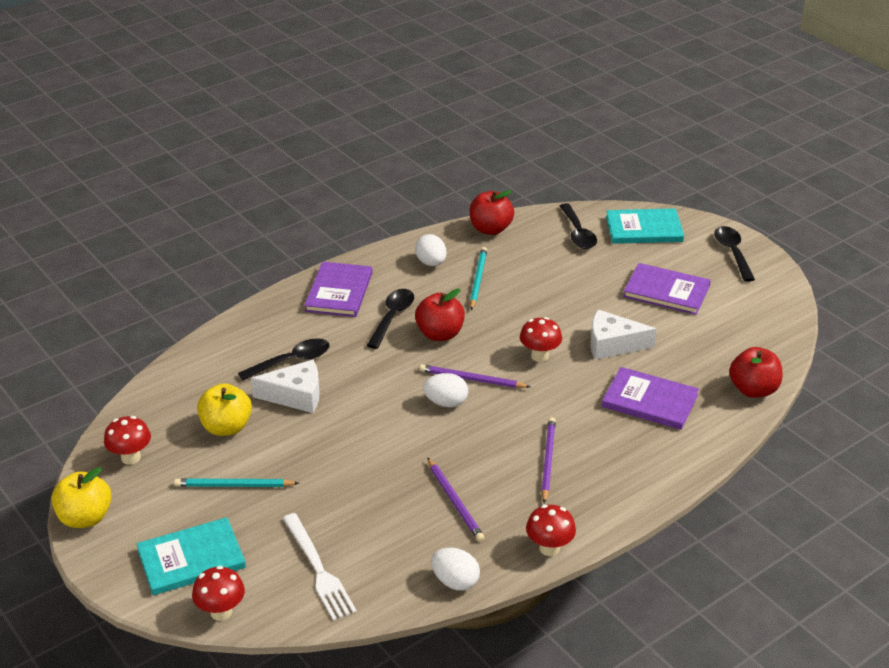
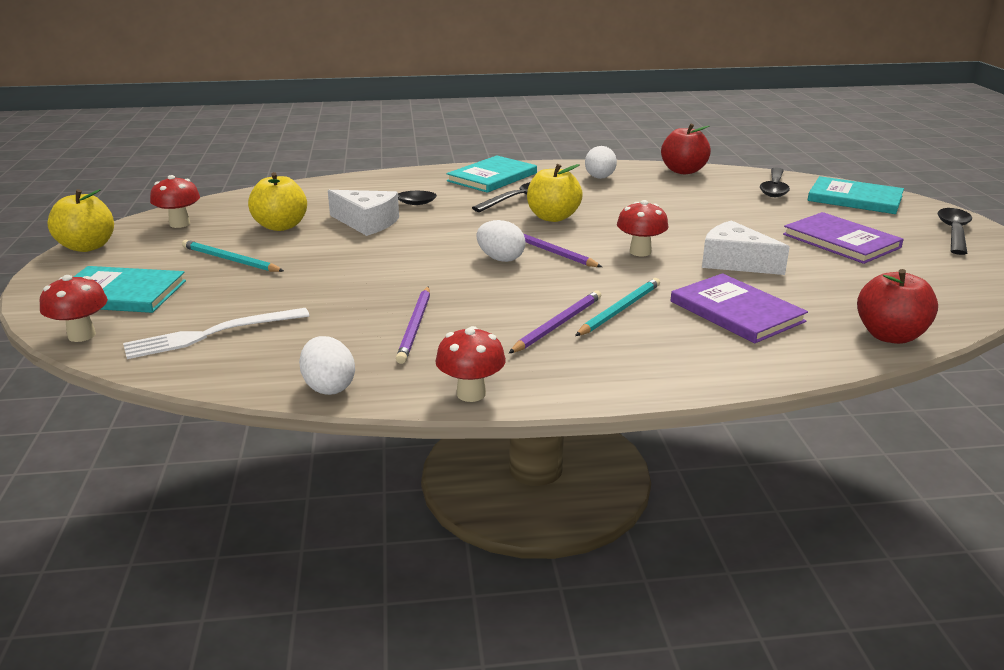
camera: 30 degrees right, 10 degrees down
white fork [283,513,357,621] -> white fork turned 60 degrees clockwise [123,308,309,359]
purple book [304,262,373,317] -> turquoise book [446,155,537,193]
red apple [415,289,465,341] -> yellow apple [527,164,583,222]
turquoise pencil [470,247,487,310] -> turquoise pencil moved to [575,278,660,336]

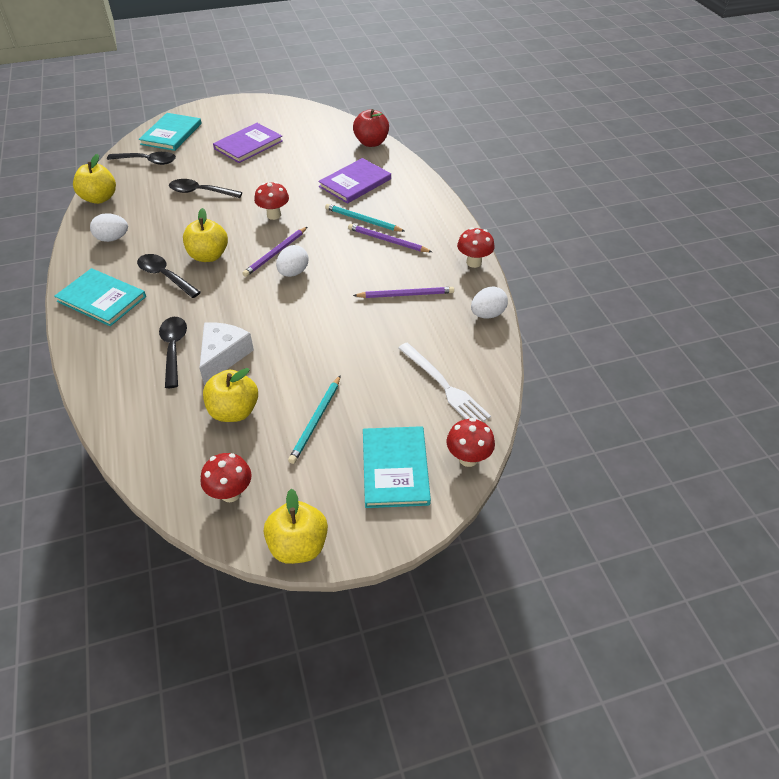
camera: 100 degrees left, 20 degrees up
red apple [661,124,711,174] -> yellow apple [73,154,116,204]
white cheese [702,220,790,275] -> none
black spoon [938,208,972,255] -> black spoon moved to [169,179,242,198]

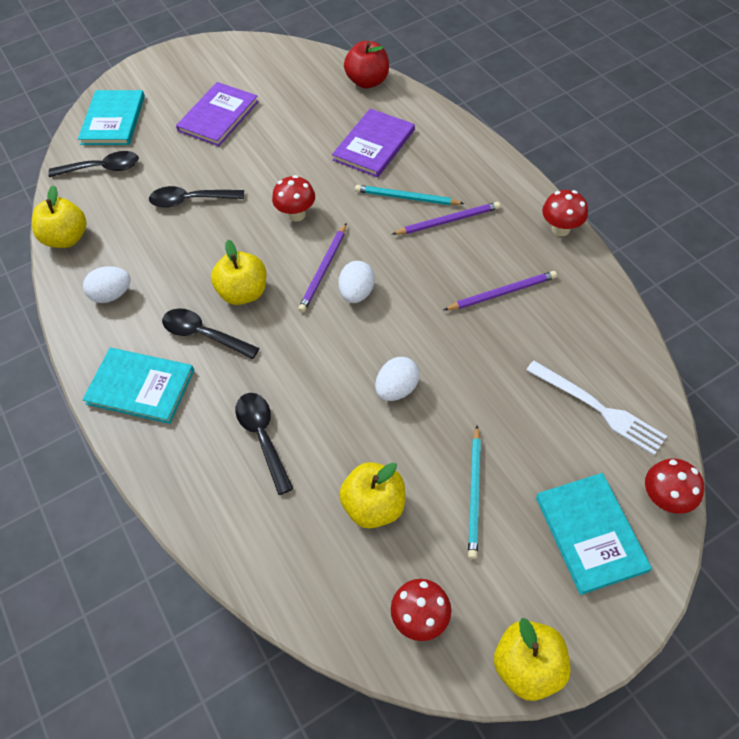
camera: 10 degrees left, 10 degrees up
white cheese [199,322,254,385] -> none
purple pencil [348,224,432,252] -> purple pencil turned 150 degrees clockwise [392,202,500,235]
white egg [471,286,508,319] -> white egg moved to [375,357,420,401]

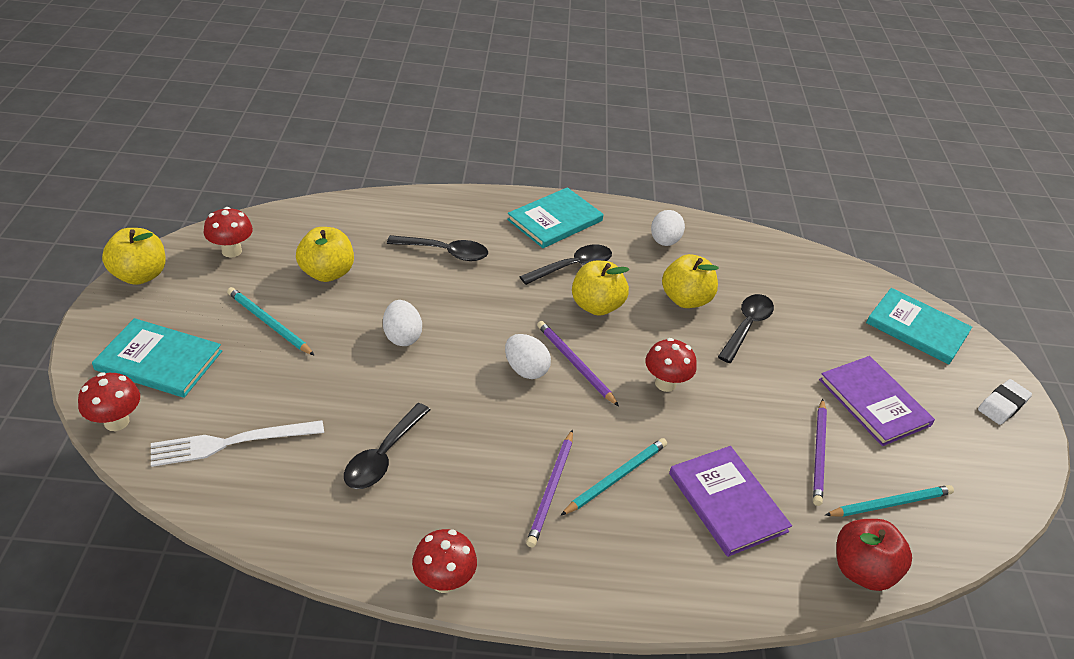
camera: 115 degrees right, 15 degrees down
yellow apple [32,185,87,248] -> yellow apple moved to [662,254,719,308]
black spoon [48,151,139,177] -> black spoon moved to [344,403,430,489]
purple pencil [444,271,557,310] -> purple pencil moved to [813,399,827,506]
none -> turquoise pencil [825,485,954,517]
none -> white eraser [978,379,1032,425]

